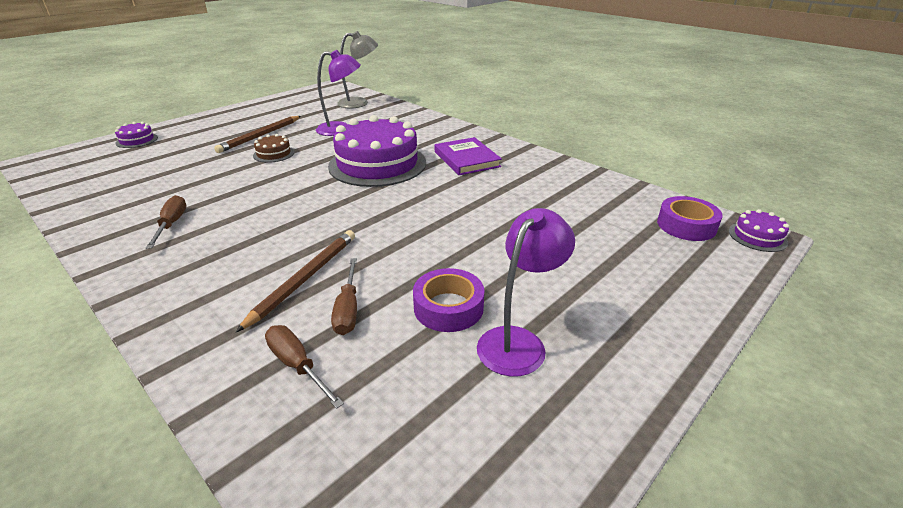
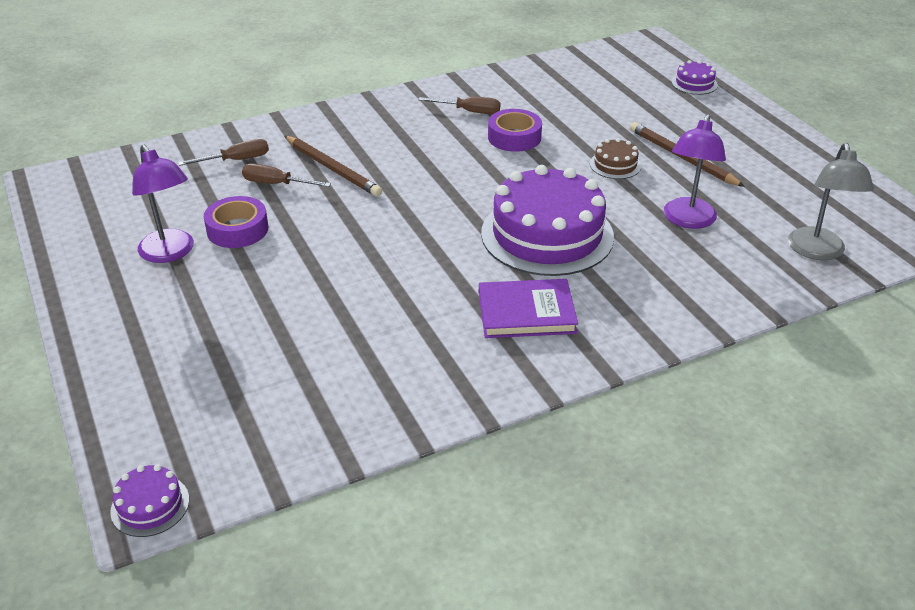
camera: 110 degrees right, 5 degrees up
purple tape [657,196,723,241] -> purple tape moved to [488,109,542,152]

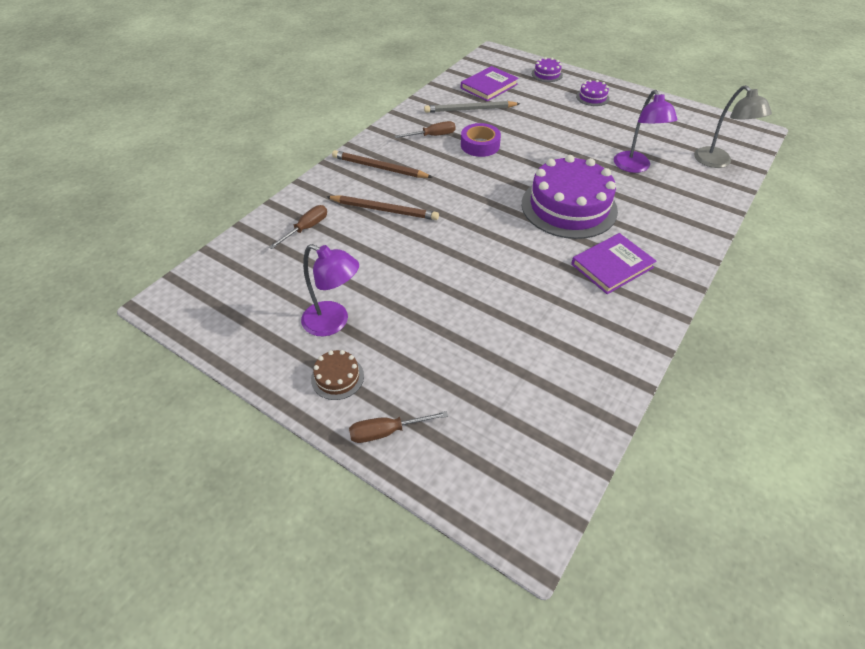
camera: 30 degrees left, 10 degrees up
purple cake [110,464,189,537] -> purple cake moved to [576,80,610,106]
purple tape [204,196,268,248] -> none
brown screwdriver [242,163,331,187] -> brown screwdriver moved to [349,411,448,443]
brown cake [590,138,641,179] -> brown cake moved to [311,350,364,400]
brown pencil [630,122,745,187] -> brown pencil moved to [332,150,432,178]
none -> grey pencil [424,101,520,113]
none -> purple book [461,66,519,101]

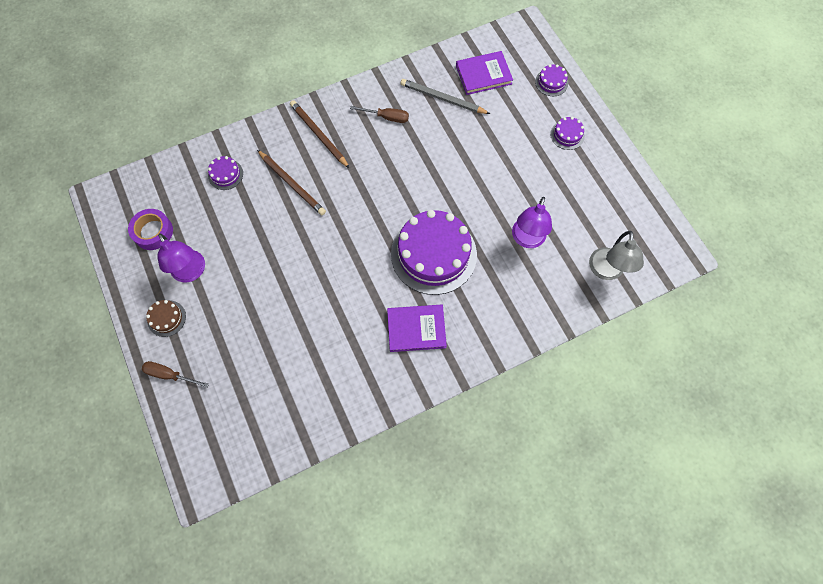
camera: 30 degrees right, 20 degrees up
brown screwdriver [269,205,327,249] -> purple cake [208,156,243,190]
purple tape [461,123,501,157] -> purple tape moved to [128,209,173,250]

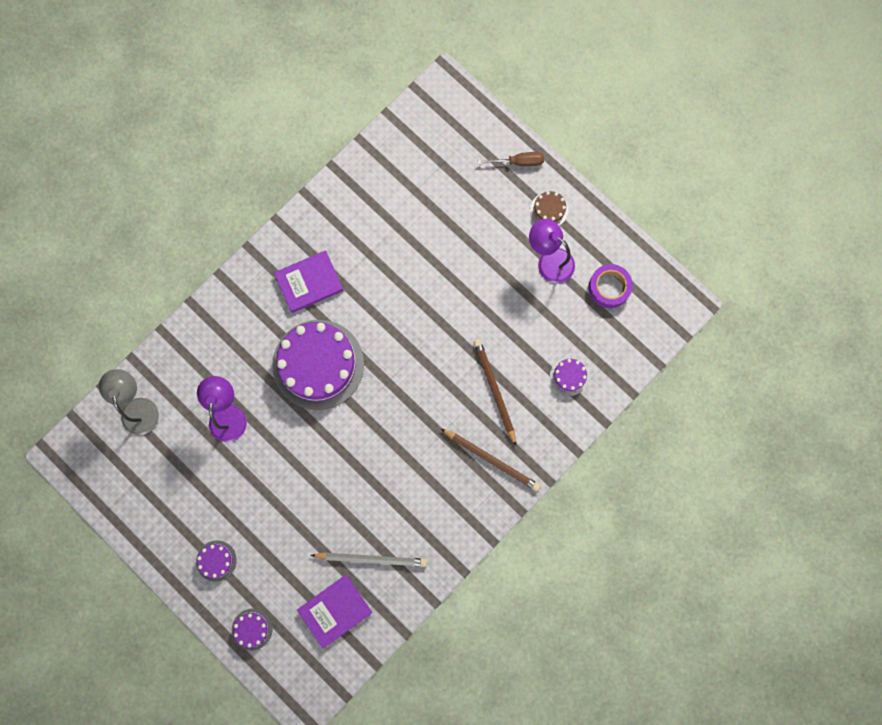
camera: 160 degrees right, 10 degrees up
brown pencil [257,150,326,215] -> brown pencil turned 45 degrees clockwise [474,339,516,446]
brown screwdriver [350,106,409,123] -> none

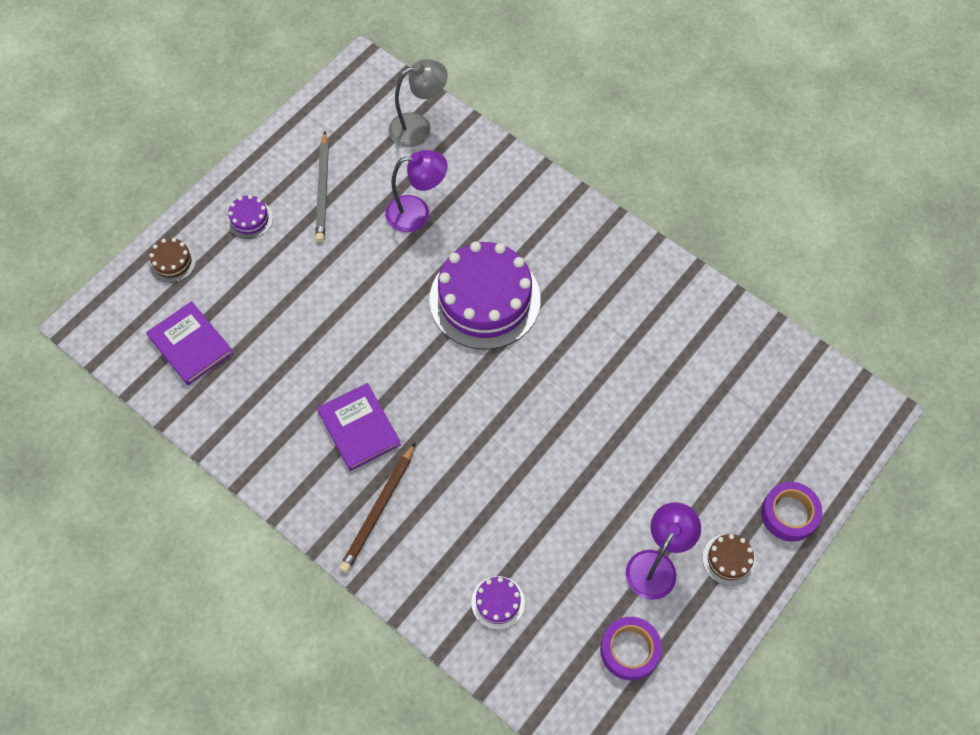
camera: 85 degrees right, 15 degrees down
purple cake [232,608,273,650] -> brown cake [149,238,196,283]
purple book [274,250,343,313] -> purple book moved to [317,383,401,471]
grey pencil [310,552,427,567] -> grey pencil moved to [315,131,329,243]
brown pencil [474,339,516,446] -> none
brown screwdriver [478,152,544,166] -> purple tape [761,482,822,542]

